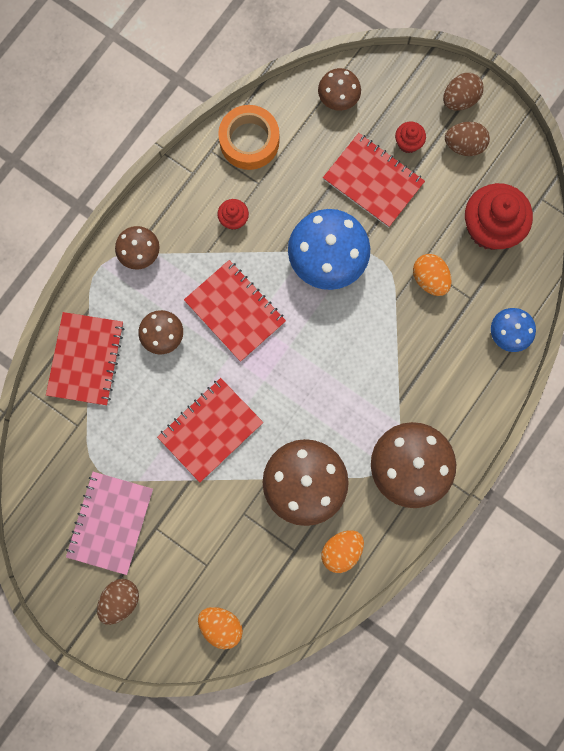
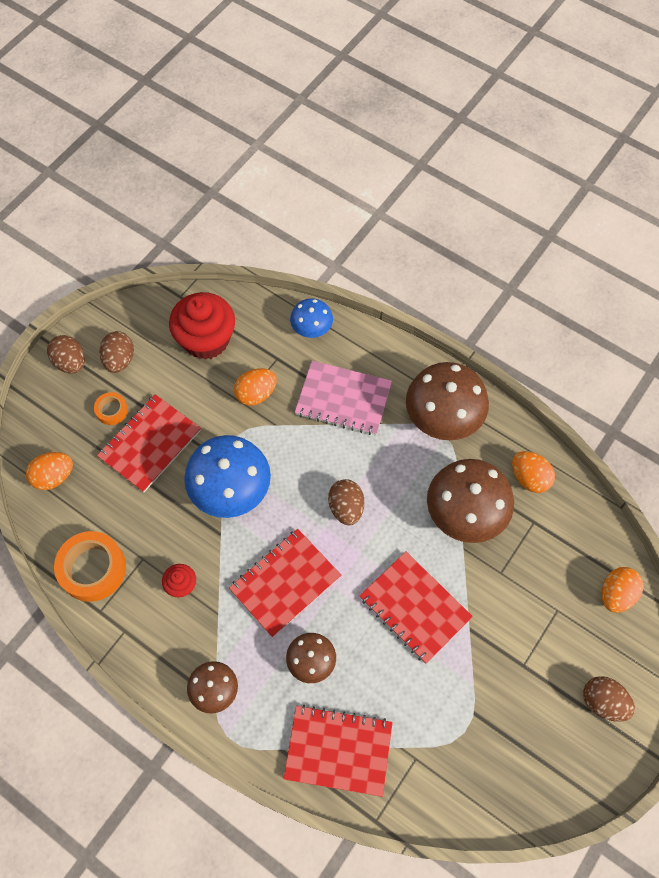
camera: 90 degrees left, 15 degrees down
pink notebook [66,472,153,575] -> pink notebook moved to [295,361,392,435]
brown mushroom [318,68,361,111] -> orange egg [26,452,73,490]
red cupcake [395,122,426,153] -> orange tape [94,392,128,425]
none -> brown egg [328,479,364,525]

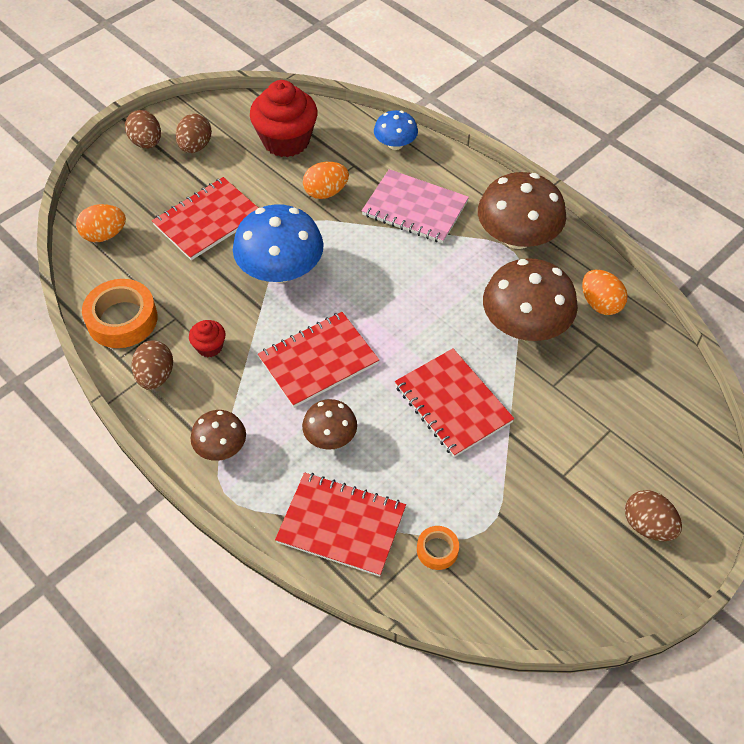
camera: 10 degrees right, 10 degrees down
orange tape [94,392,128,425] -> orange tape moved to [417,526,459,570]
brown egg [328,479,364,525] -> brown egg moved to [131,340,173,390]
orange egg [602,567,644,613] -> none

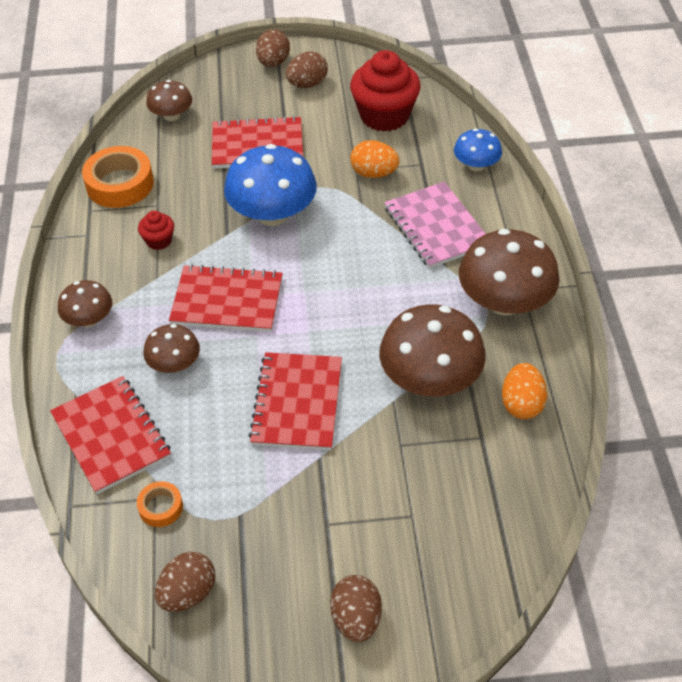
camera: 40 degrees right, 5 degrees down
orange egg [76,204,126,242] -> brown mushroom [146,80,192,121]
brown egg [131,340,173,390] -> brown egg moved to [155,552,215,612]

